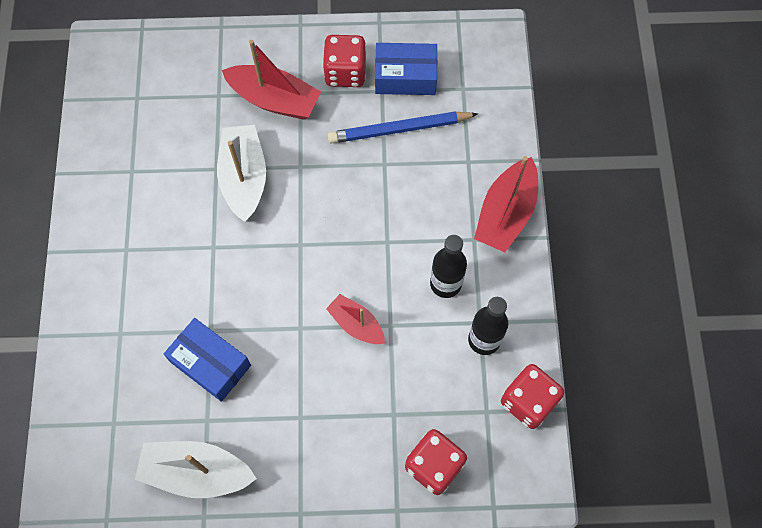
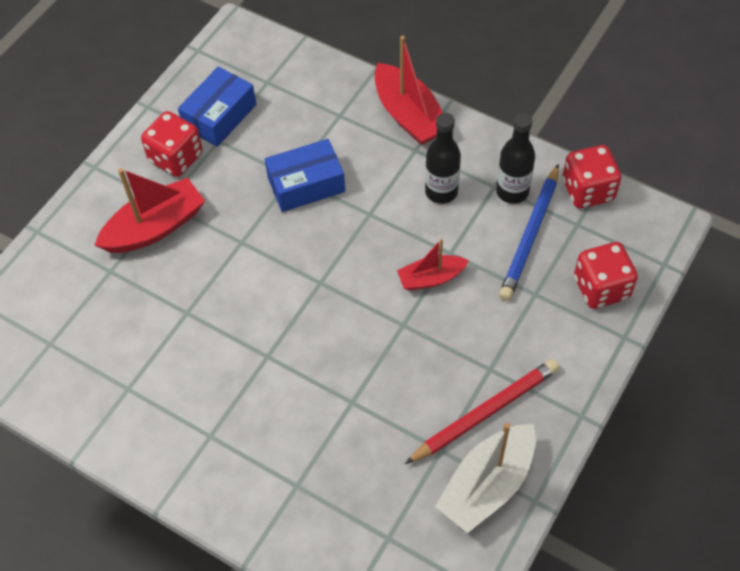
camera: 55 degrees left, 10 degrees down
blue box [164,318,251,402] -> blue box moved to [265,139,345,212]
white boat [217,125,266,222] -> none
blue pencil [328,111,478,144] -> blue pencil moved to [499,164,559,301]
none -> red pencil [405,359,559,464]

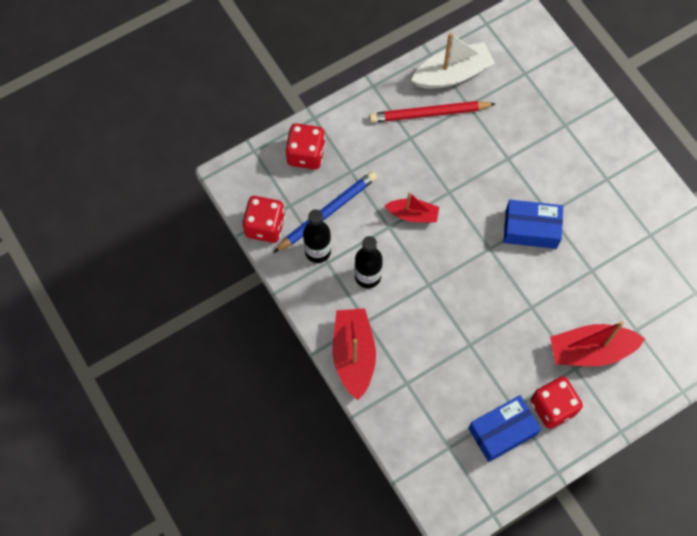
camera: 155 degrees left, 10 degrees up
blue box [265,139,345,212] -> blue box moved to [504,200,563,249]

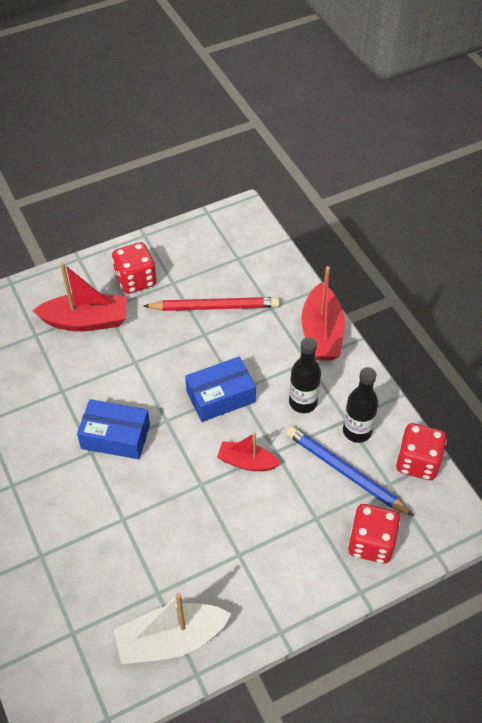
camera: 175 degrees left, 15 degrees down
blue pencil [273,171,377,253] -> blue pencil turned 75 degrees clockwise [286,426,414,516]
red pencil [369,101,495,123] -> red pencil moved to [143,297,279,311]
blue box [468,395,541,462] -> blue box moved to [185,356,256,422]

